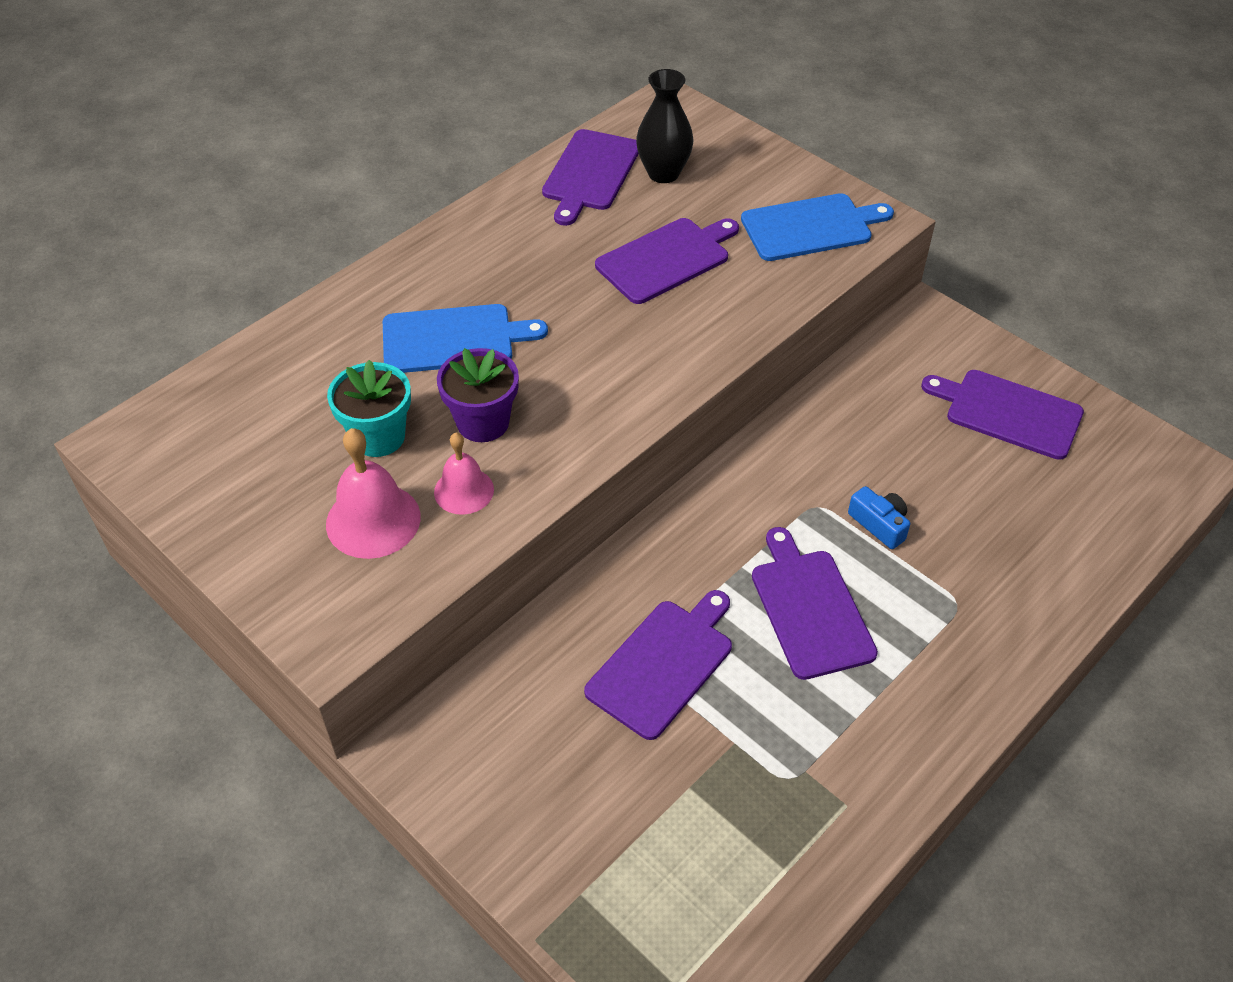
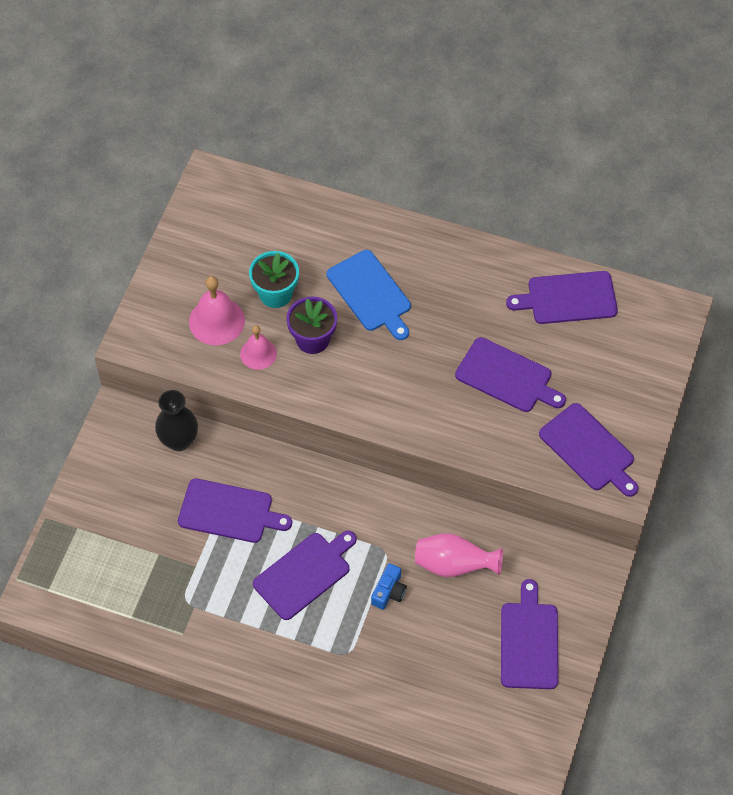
camera: 65 degrees right, 10 degrees up
black vase [636,69,693,183] -> black vase moved to [155,390,198,451]
blue cutting board [741,193,894,261] -> purple cutting board [539,403,638,497]
none -> pink vase [415,533,503,577]

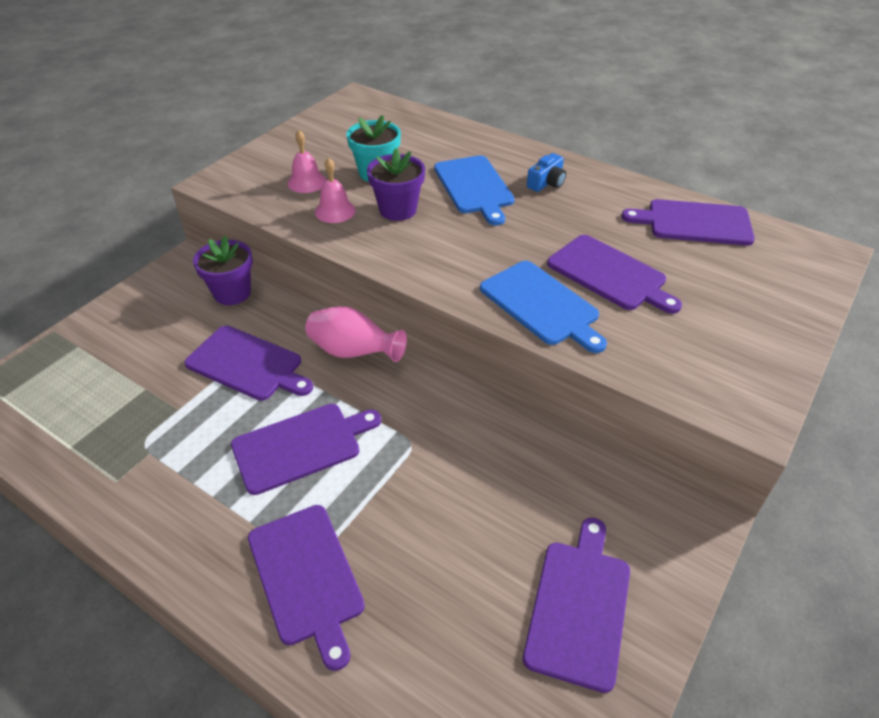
camera: 15 degrees right, 15 degrees down
black vase [155,390,198,451] -> purple flower pot [193,236,253,305]
pink bell [189,276,245,345] -> pink bell [288,130,326,193], size x0.65
blue camera [371,563,407,610] -> blue camera moved to [527,153,566,192]
pink vase [415,533,503,577] -> pink vase moved to [305,306,407,362]
purple cutting board [539,403,638,497] -> purple cutting board moved to [248,505,365,671]
none -> blue cutting board [480,261,607,353]

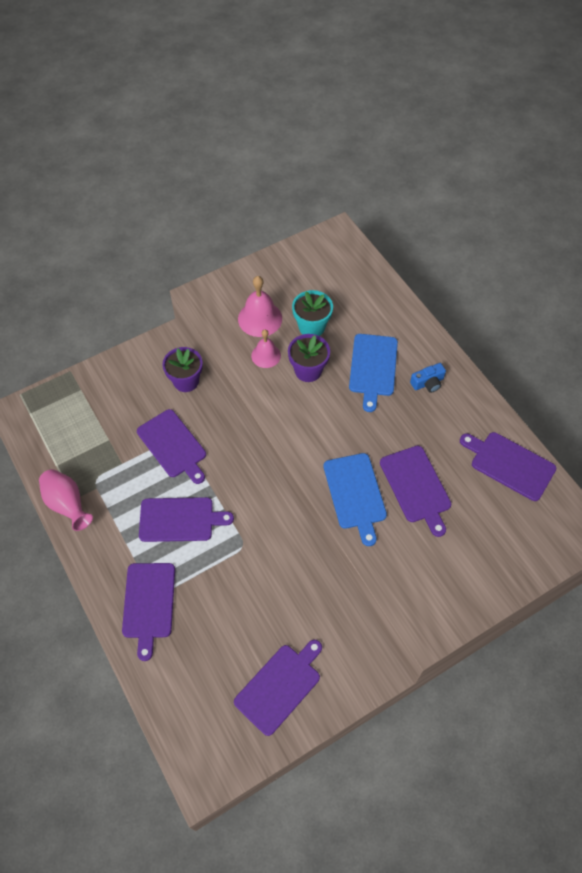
camera: 25 degrees right, 15 degrees up
pink bell [288,130,326,193] -> pink bell [238,276,282,337], size x1.54
pink vase [305,306,407,362] -> pink vase moved to [39,469,93,531]

